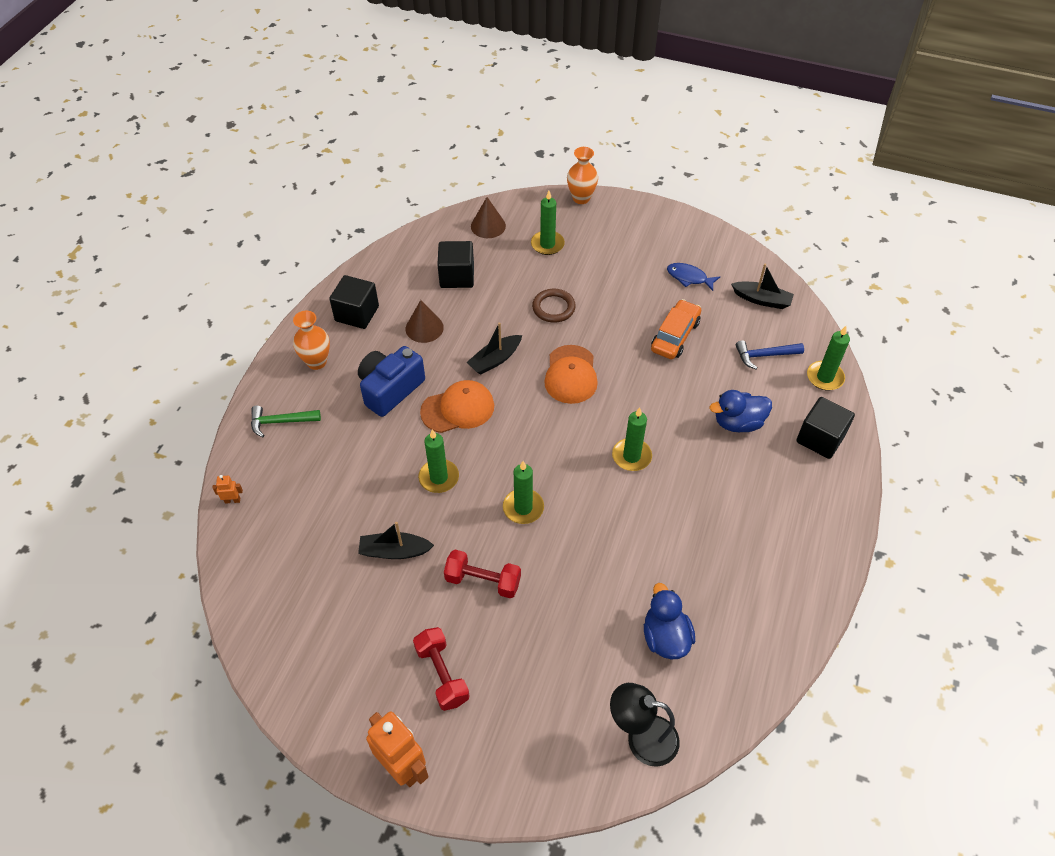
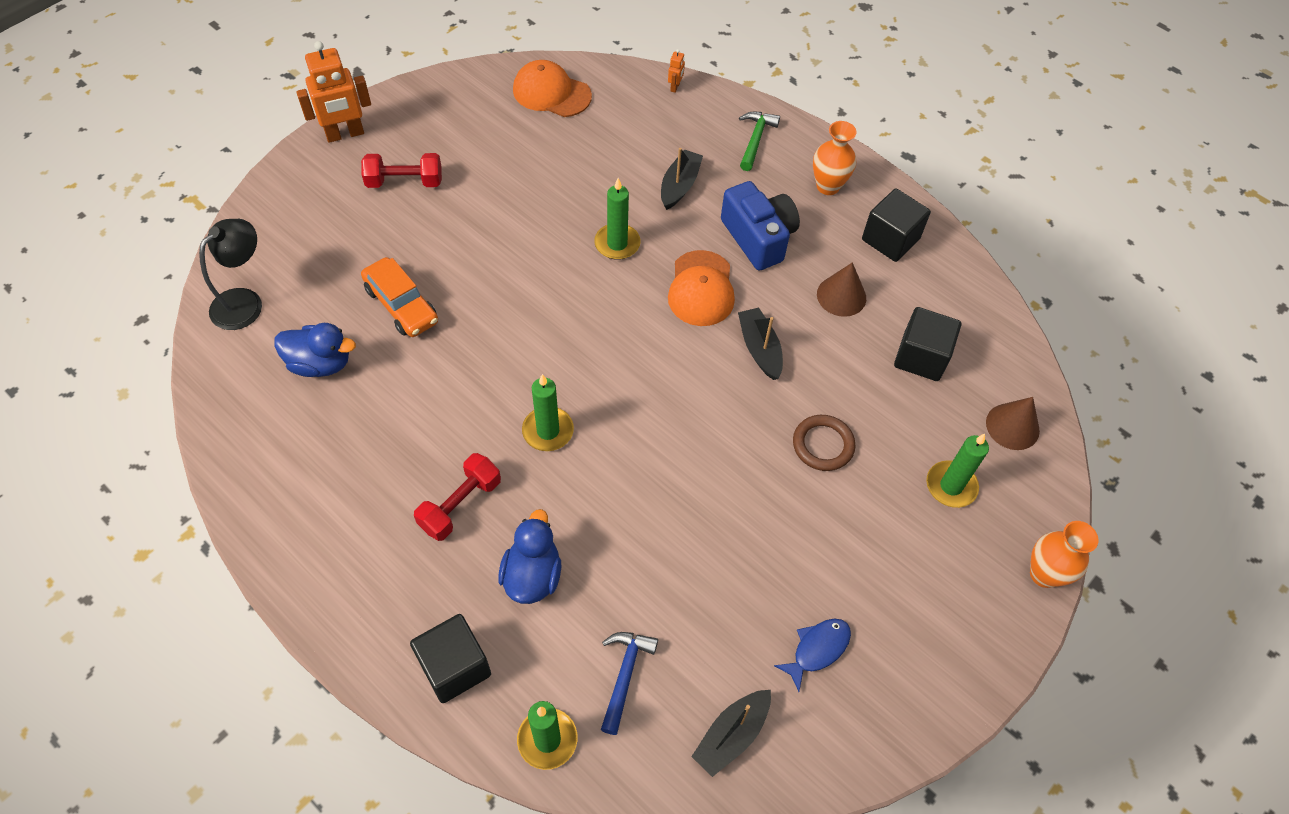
camera: 110 degrees right, 5 degrees up
black boat [358,522,434,559] -> black boat moved to [661,148,703,210]
red dumbbell [444,550,521,599] -> red dumbbell moved to [414,453,501,541]
green candle [503,461,544,524] -> none
orange cap [544,345,598,404] -> orange cap moved to [513,60,592,117]
orange car [651,299,701,359] -> orange car moved to [361,257,438,337]

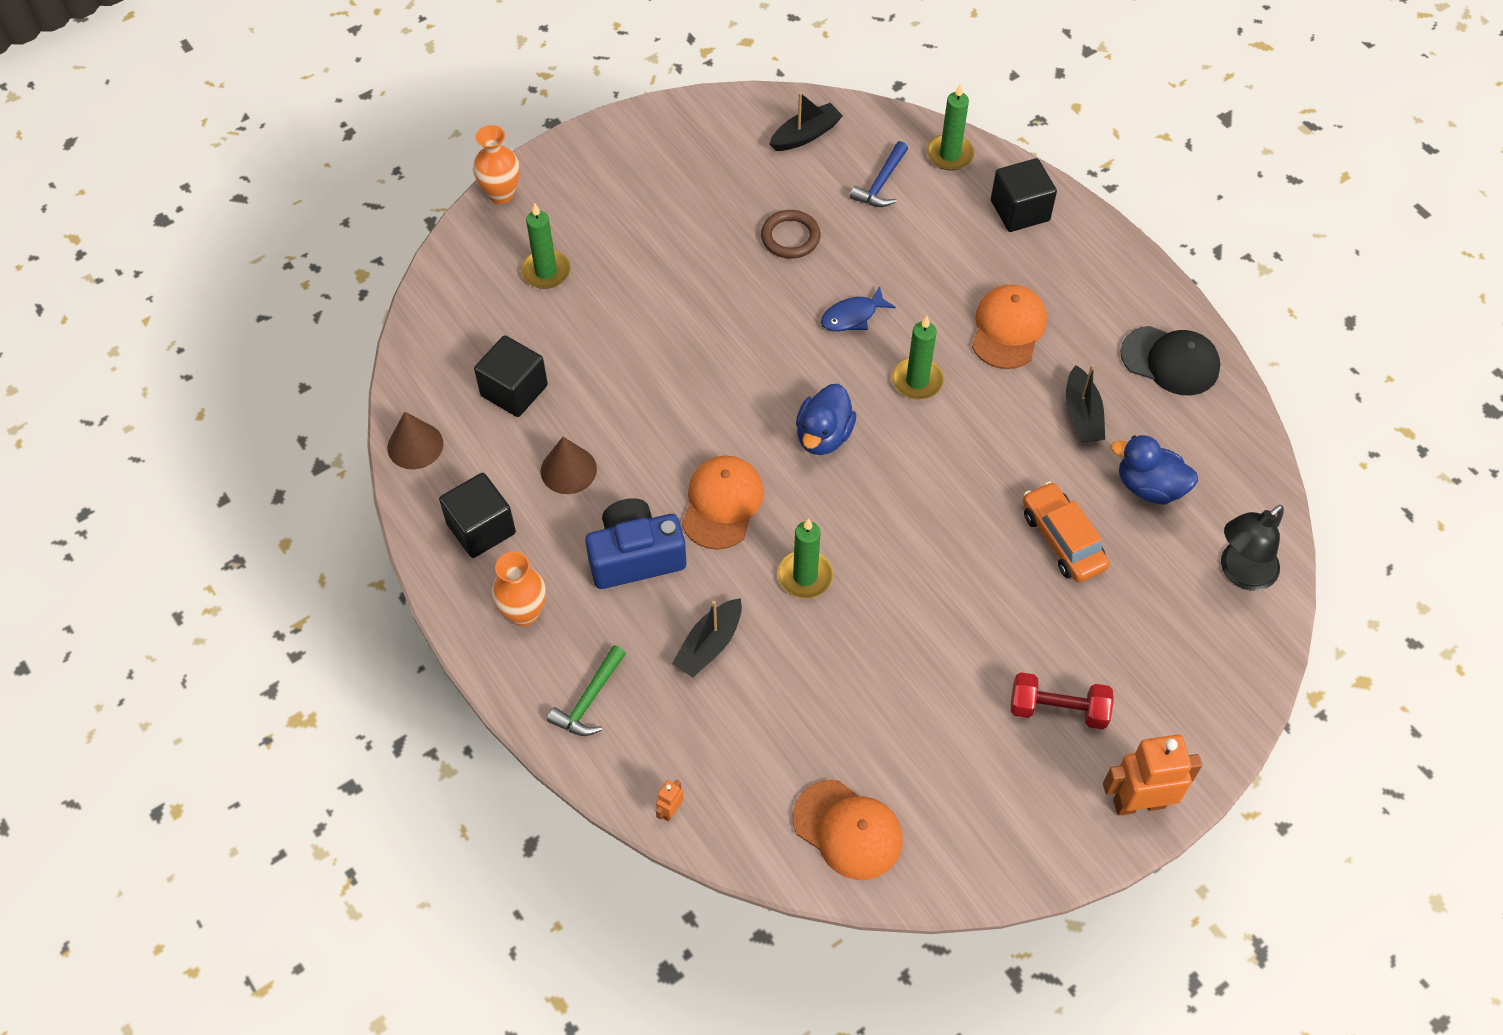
camera: 165 degrees left, 0 degrees up
red dumbbell [414,453,501,541] -> orange cap [972,284,1047,369]
blue duck [498,509,561,604] -> blue duck moved to [796,384,857,455]
blue camera [721,181,800,270] -> blue camera turned 90 degrees clockwise [585,498,686,589]
black boat [738,308,783,380] -> black boat moved to [1066,365,1105,442]
blue fish [774,619,851,692] -> blue fish moved to [821,286,896,331]
brown ring [793,415,855,471] -> brown ring moved to [761,210,821,259]
brown cone [986,397,1040,450] -> brown cone moved to [387,412,443,469]
none -> black cap [1120,326,1220,395]

